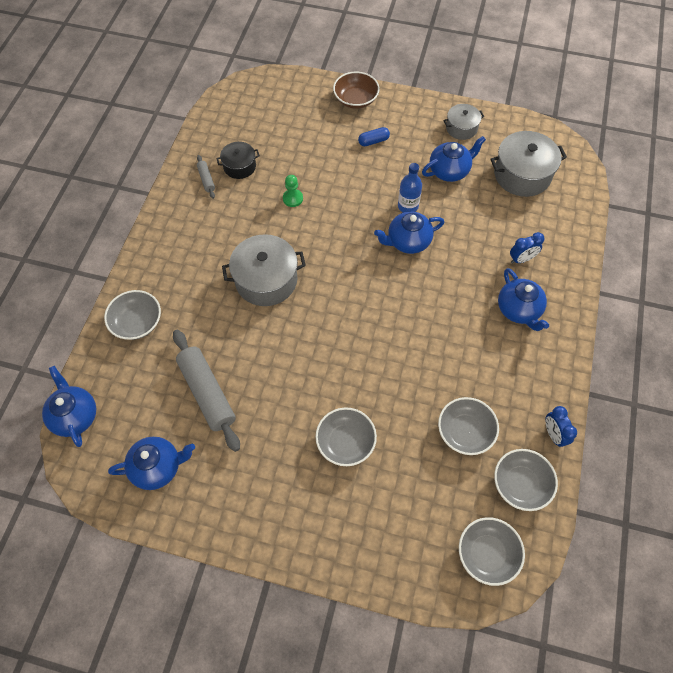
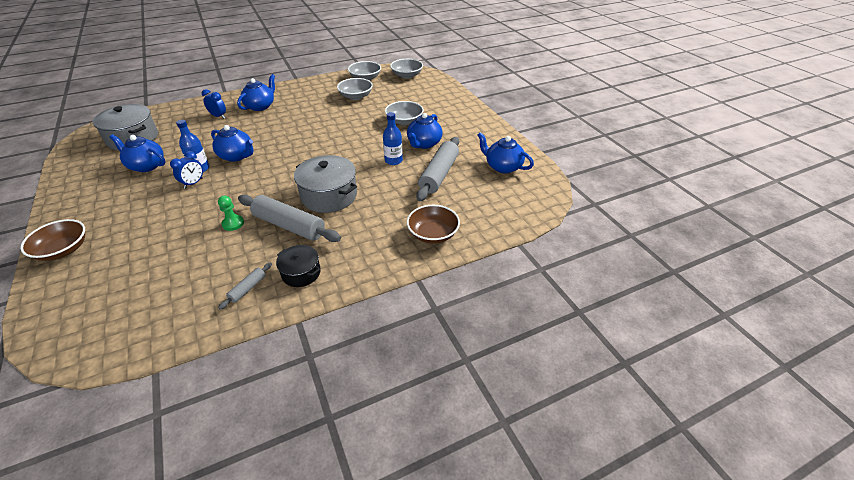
camera: 130 degrees left, 20 degrees down
blue teapot [42,366,96,447] -> blue teapot moved to [407,113,443,149]
grey bowl [104,290,161,340] -> brown bowl [407,205,460,244]
black pot [216,142,260,179] -> black pot moved to [276,245,321,287]
blue capsule [358,127,390,146] -> none
grey pot [443,104,484,140] -> none
blue clock [545,406,577,447] -> blue clock moved to [170,151,203,189]
none -> grey rolling pin [238,195,341,242]
none -> blue bottle [383,112,403,165]

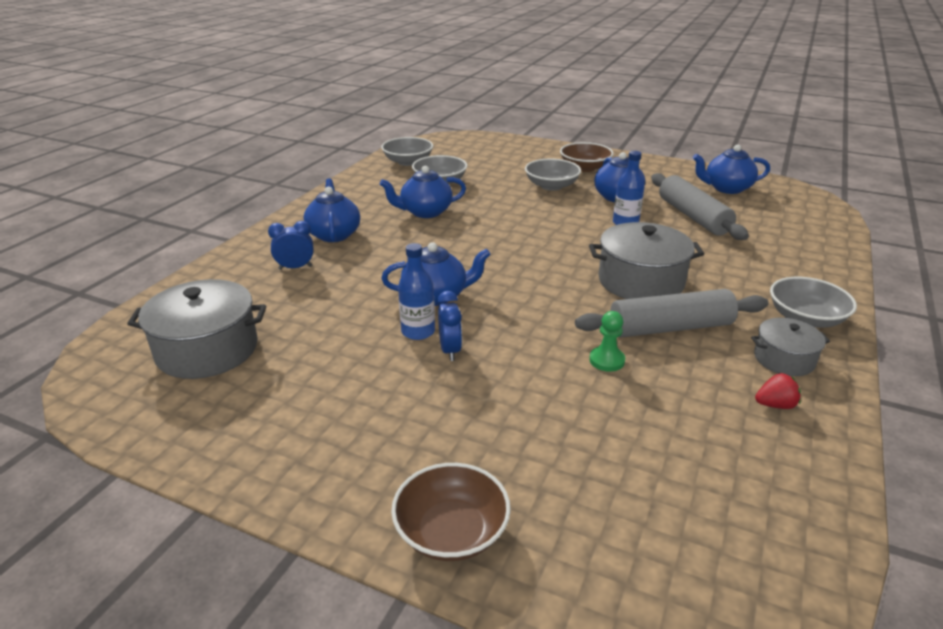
camera: 40 degrees left, 10 degrees down
blue teapot [110,134,165,172] -> blue teapot moved to [380,166,466,218]
grey rolling pin [218,262,272,310] -> red strawberry [755,373,801,409]
black pot [276,245,321,287] -> grey pot [751,318,830,376]
grey bowl [390,59,423,79] -> grey bowl moved to [770,277,857,328]
brown bowl [407,205,460,244] -> brown bowl moved to [560,142,613,172]

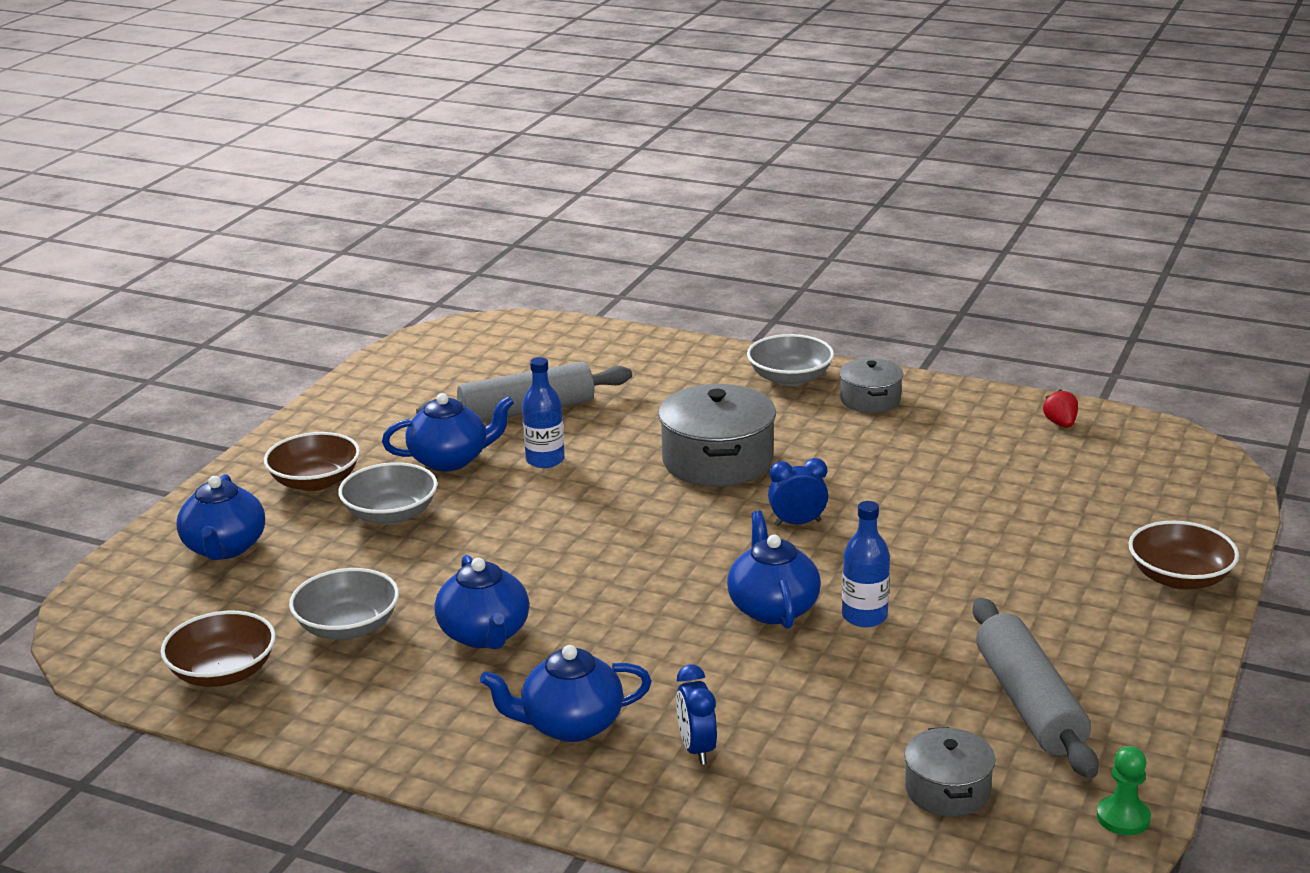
camera: 90 degrees left, 5 degrees down
grey pot [127,279,266,379] -> grey pot [904,727,996,816], size x0.58
grey bowl [381,137,433,166] -> brown bowl [160,611,276,687]
blue clock [437,291,462,361] -> blue clock moved to [768,458,828,526]
grey rolling pin [575,289,768,338] -> grey rolling pin moved to [973,598,1099,778]
green pawn [589,311,625,372] -> green pawn moved to [1097,746,1151,835]
blue teapot [693,145,770,194] -> blue teapot moved to [176,474,265,560]
red strawberry [755,373,801,409] -> red strawberry moved to [1043,389,1078,428]

